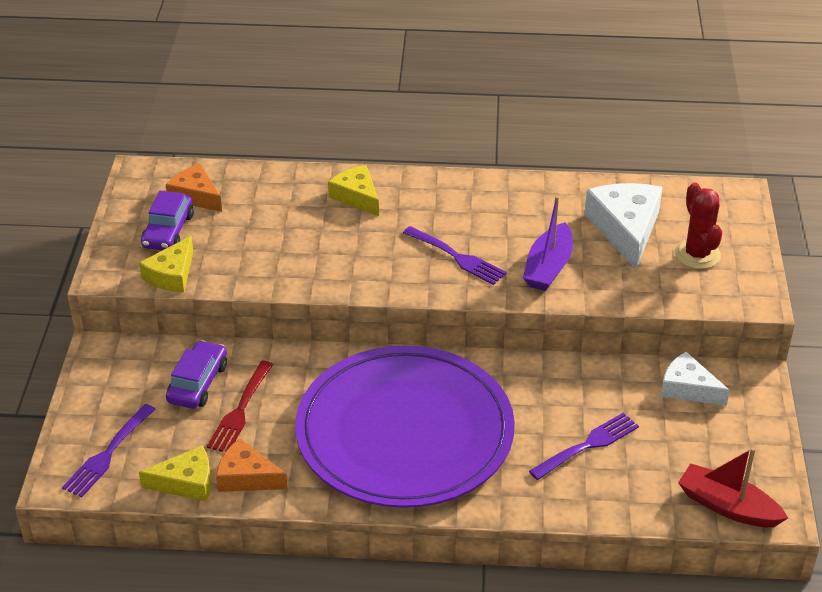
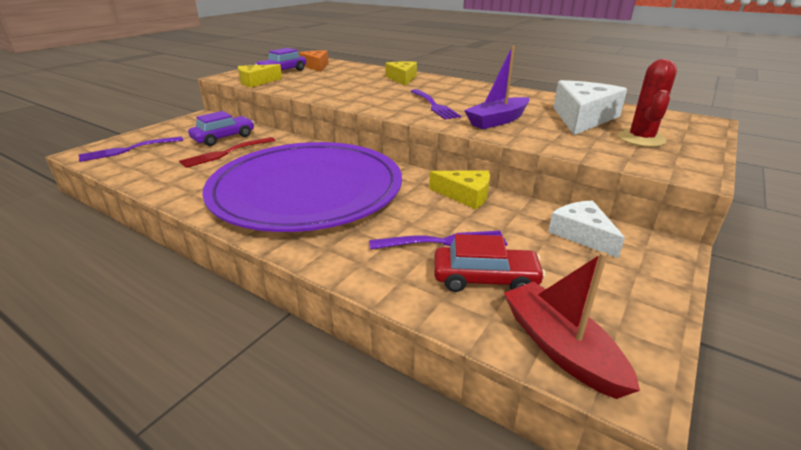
camera: 30 degrees right, 10 degrees down
yellow cheese [139,445,211,502] -> yellow cheese moved to [429,170,490,209]
orange cheese [216,438,288,492] -> none
none -> red car [434,234,545,292]

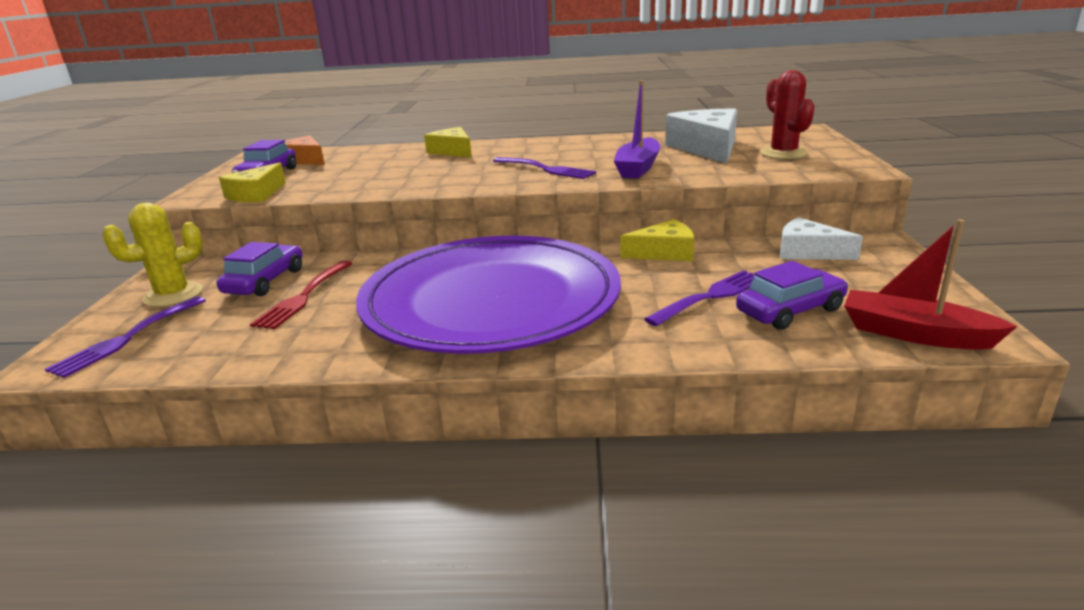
camera: 30 degrees left, 5 degrees down
red car [434,234,545,292] -> purple car [736,261,848,330]
none -> yellow cactus [102,203,203,307]

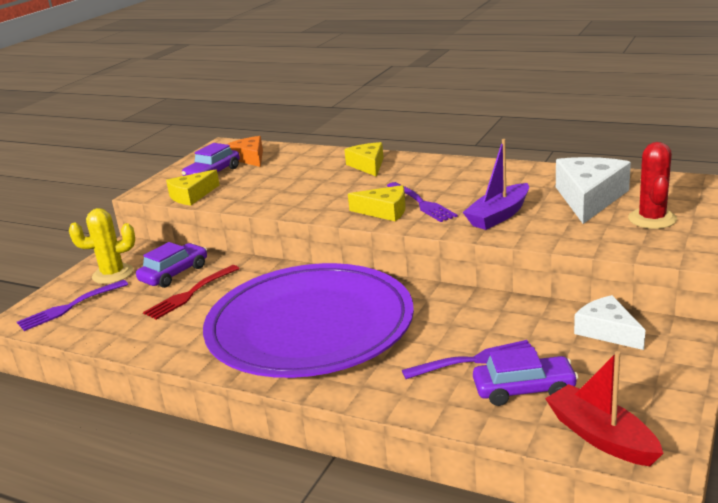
camera: 25 degrees right, 0 degrees up
yellow cheese [620,219,694,261] -> yellow cheese moved to [348,185,406,221]

